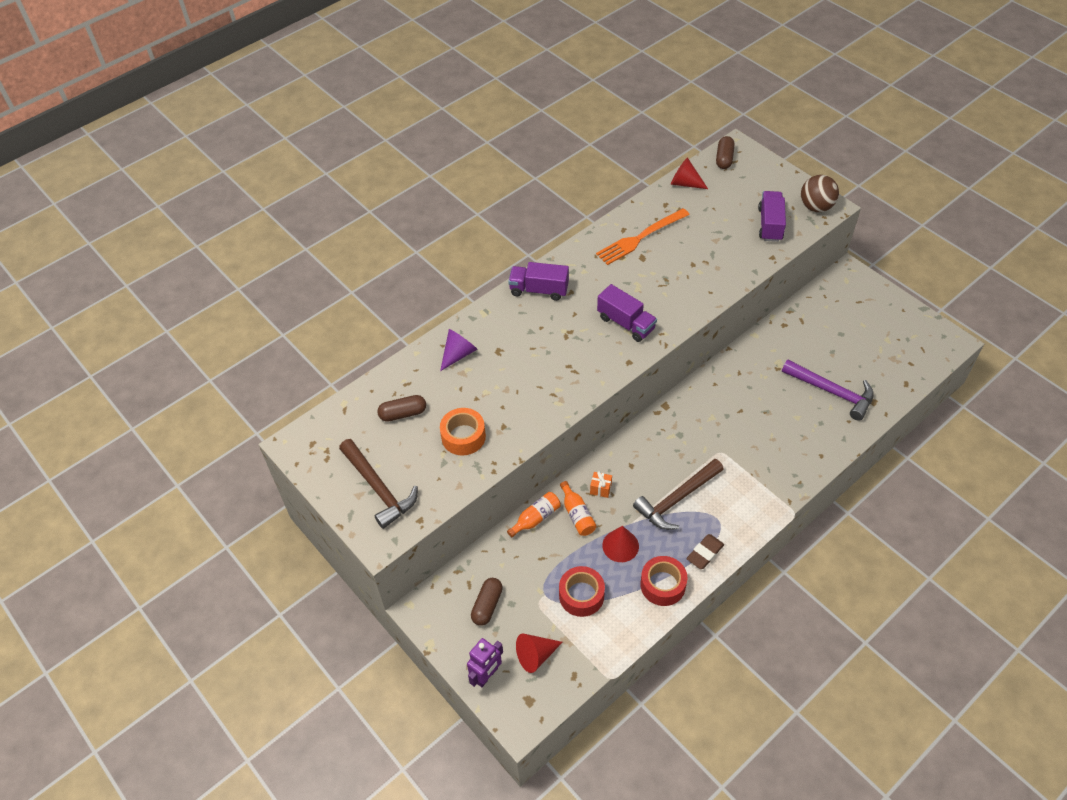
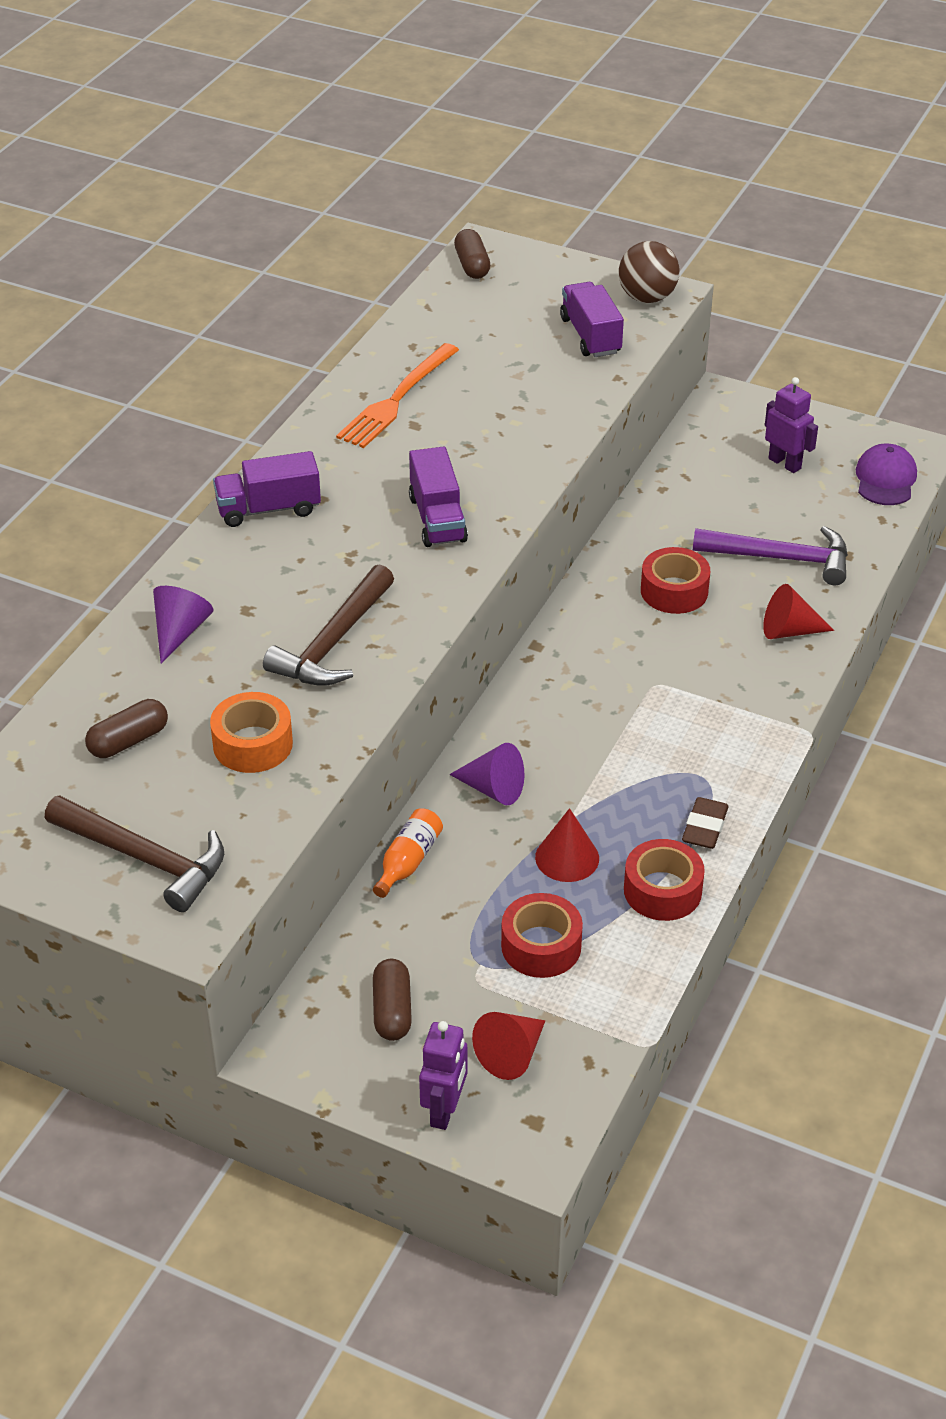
camera: 25 degrees left, 10 degrees down
orange bottle [560,481,597,536] -> none
orange gift [590,471,612,498] -> purple cone [449,743,524,805]
purple truck [597,284,657,342] -> purple truck turned 60 degrees clockwise [409,446,468,547]
brown hammer [633,459,724,530] -> brown hammer moved to [263,564,394,686]
red cone [671,157,708,189] -> red cone moved to [763,584,834,639]
none -> red tape [641,547,710,614]
none -> purple robot [765,377,818,473]
none -> purple cap [855,443,917,505]

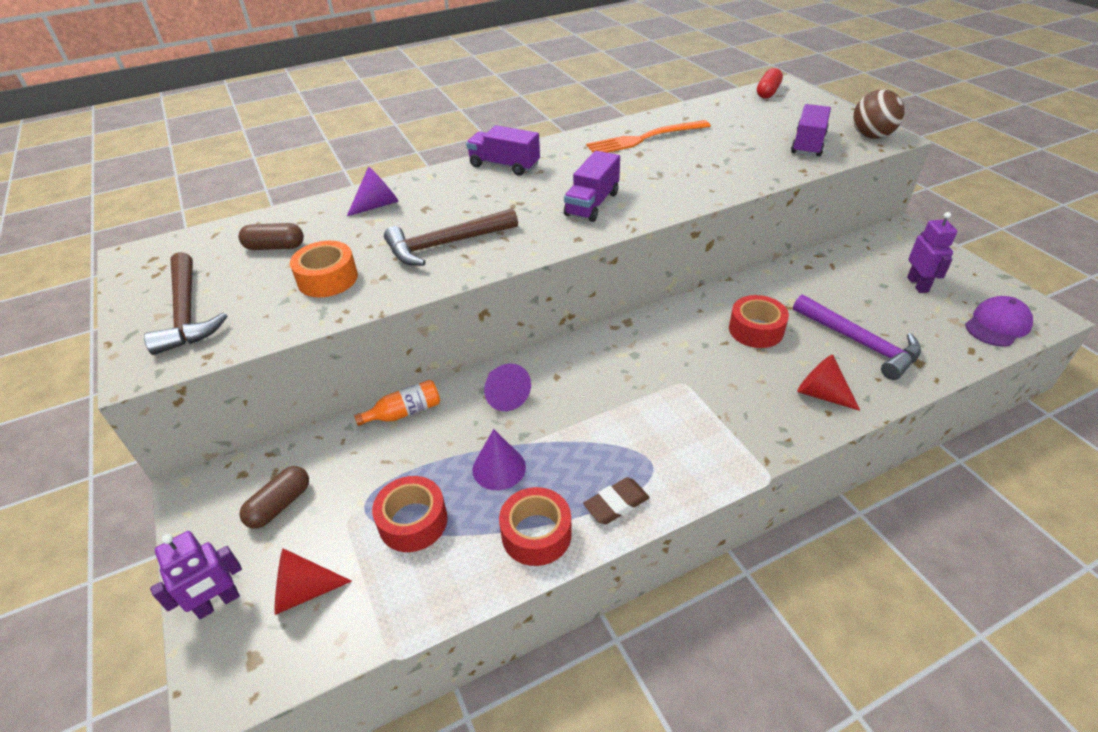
camera: 40 degrees right, 0 degrees up
brown capsule [454,229,490,279] -> red capsule [757,68,783,99]
red cone [535,808,599,882] -> purple cone [472,429,526,490]

